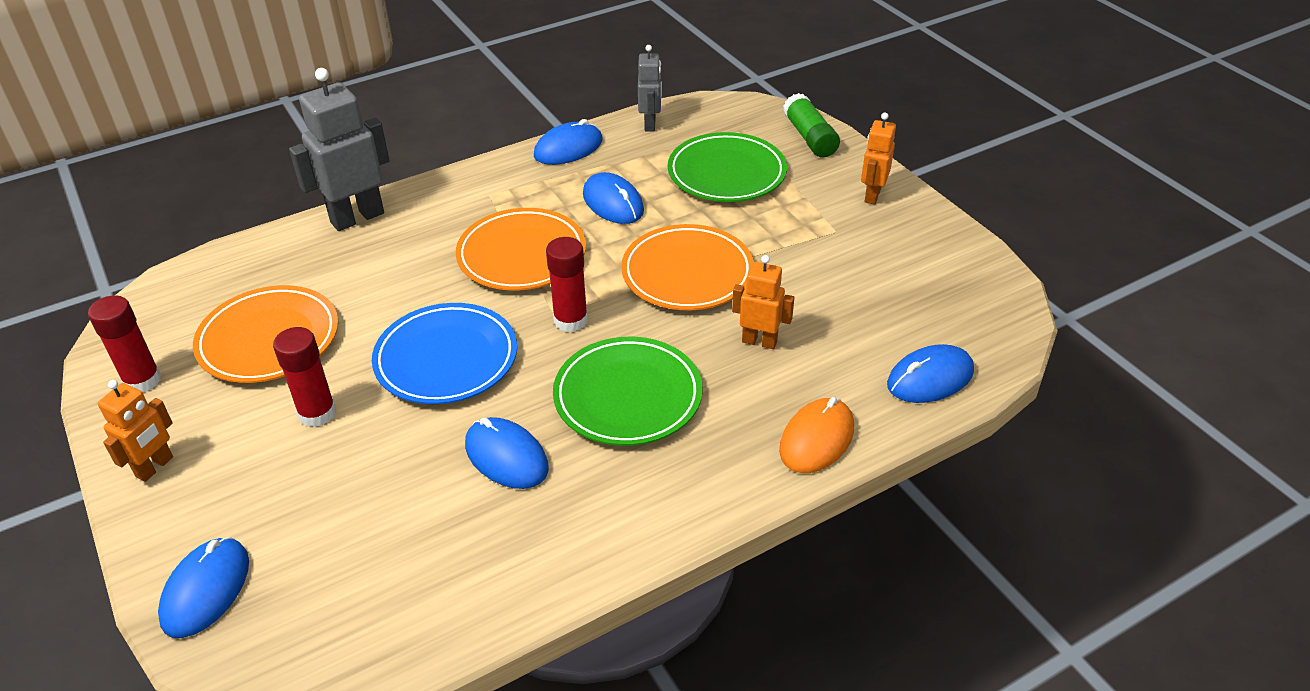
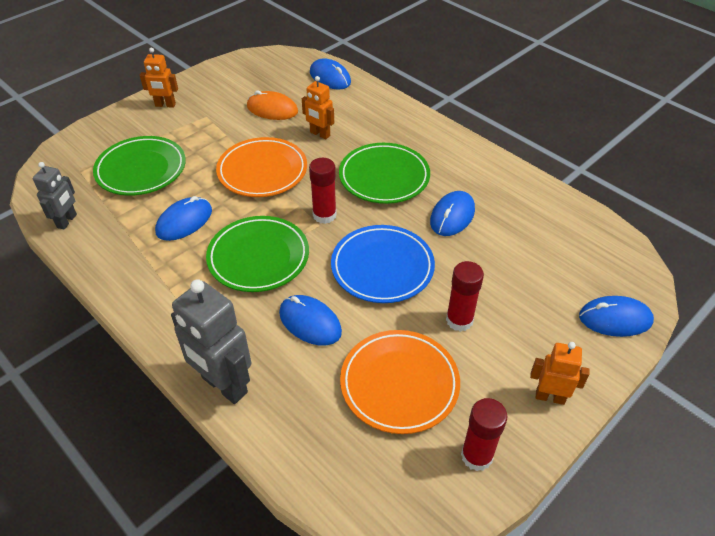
camera: 105 degrees left, 5 degrees up
orange plate [456,208,586,290] -> green plate [206,216,309,292]
blue mouse [534,119,603,165] -> blue mouse moved to [279,295,342,345]
grey robot [638,45,662,131] -> grey robot turned 120 degrees clockwise [33,162,77,229]
orange robot [732,255,794,349] -> orange robot turned 60 degrees counterclockwise [302,76,334,139]
orange mouse [779,397,854,473] -> orange mouse moved to [247,91,298,120]
green glue stick [783,93,840,158] -> none

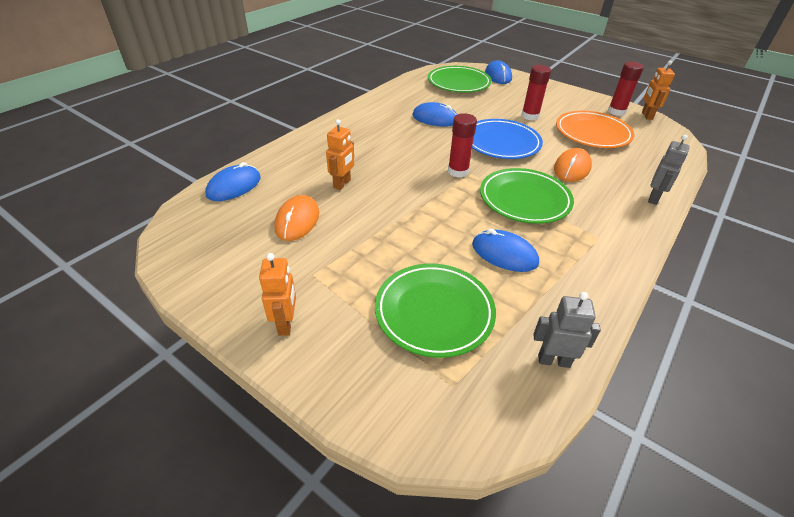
camera: 100 degrees left, 5 degrees down
grey robot [171,279,251,404] -> grey robot [648,135,690,205], size x0.58
orange plate [216,137,307,197] -> none
blue mouse [279,295,342,345] -> orange mouse [554,148,592,182]
green plate [339,143,430,204] -> green plate moved to [428,66,492,93]
orange robot [530,342,590,405] -> orange robot moved to [642,60,675,120]

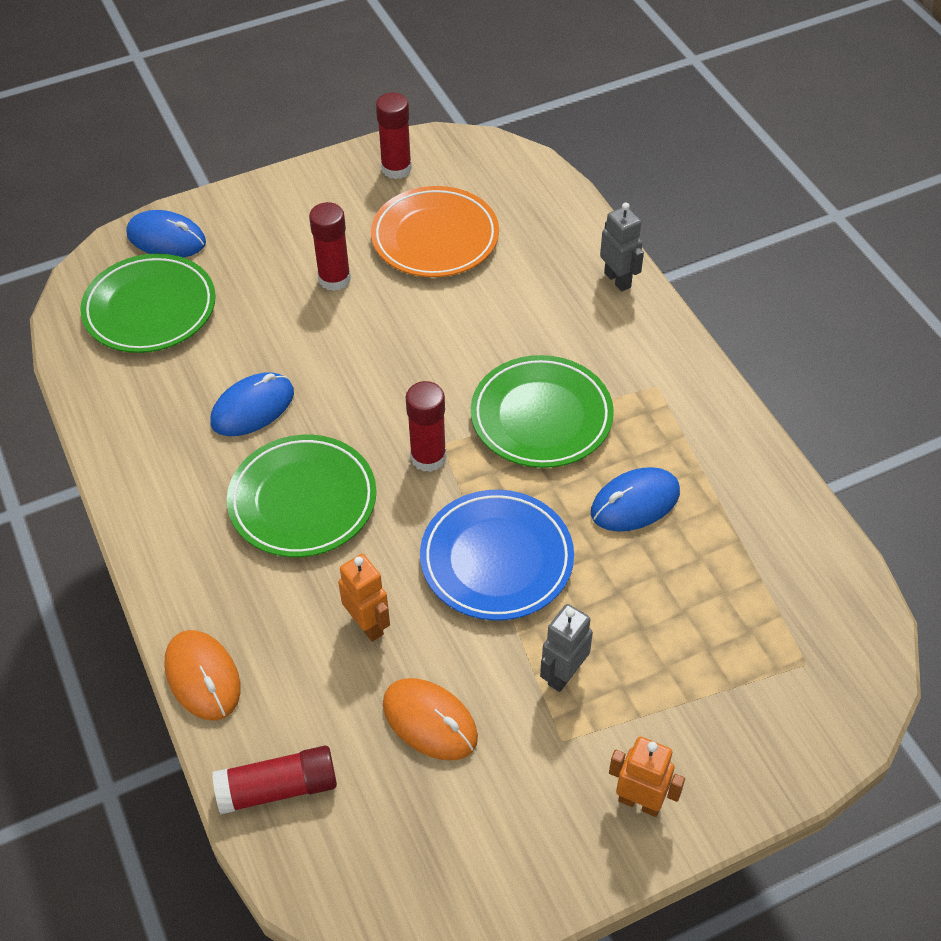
camera: 60 degrees left, 10 degrees up
blue mouse [205,162,261,201] -> red glue stick [212,746,337,815]
green plate [375,264,496,358] -> green plate moved to [227,435,376,557]
blue plate [472,119,543,159] -> blue plate moved to [420,490,574,621]
grey robot [533,292,601,368] -> grey robot moved to [540,604,593,692]
orange mouse [554,148,592,182] -> orange mouse moved to [165,630,240,720]
orange robot [642,60,675,120] -> none

